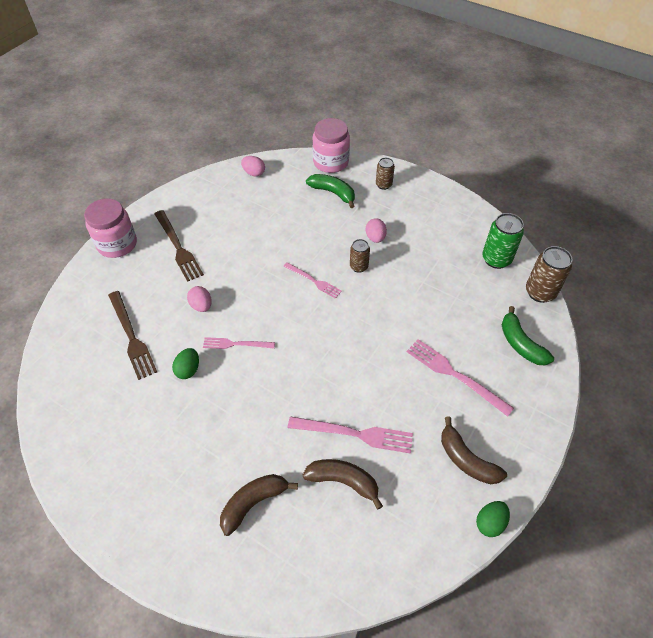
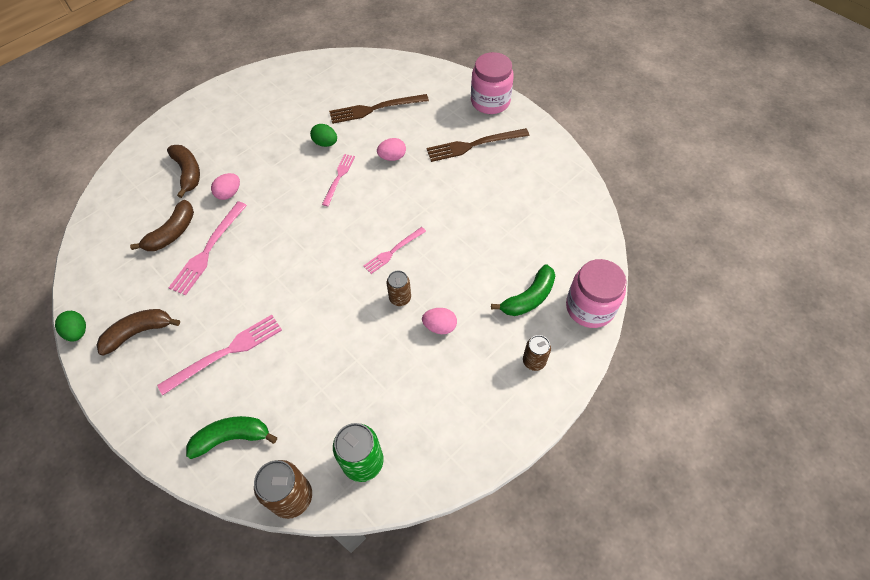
camera: 105 degrees right, 5 degrees up
pink egg [241,156,265,177] -> pink egg moved to [211,173,240,200]

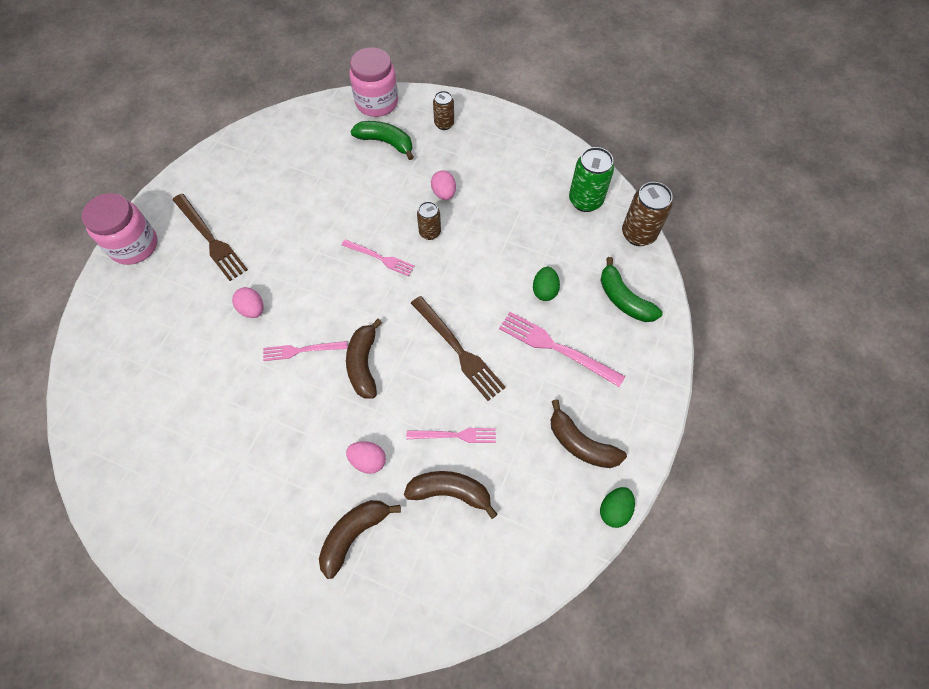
camera: 115 degrees left, 5 degrees up
pink fork [168,201,247,296] -> pink fork [406,428,496,443], size x0.63
green egg [310,124,337,147] -> green egg moved to [533,267,560,301]
brown fork [329,94,429,124] -> brown fork moved to [411,296,506,401]
none -> brown banana [346,319,382,399]

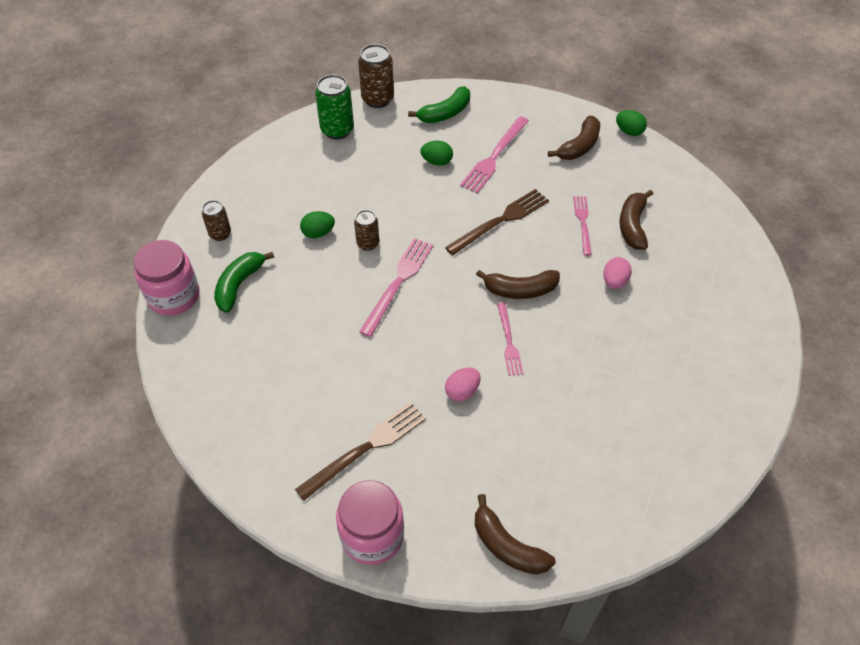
camera: 90 degrees left, 10 degrees down
brown banana [319,500,401,579] -> brown banana moved to [475,494,556,575]
pink fork [342,239,415,276] -> pink fork [359,238,433,337], size x1.58
pink egg [431,170,456,200] -> green egg [300,211,335,238]

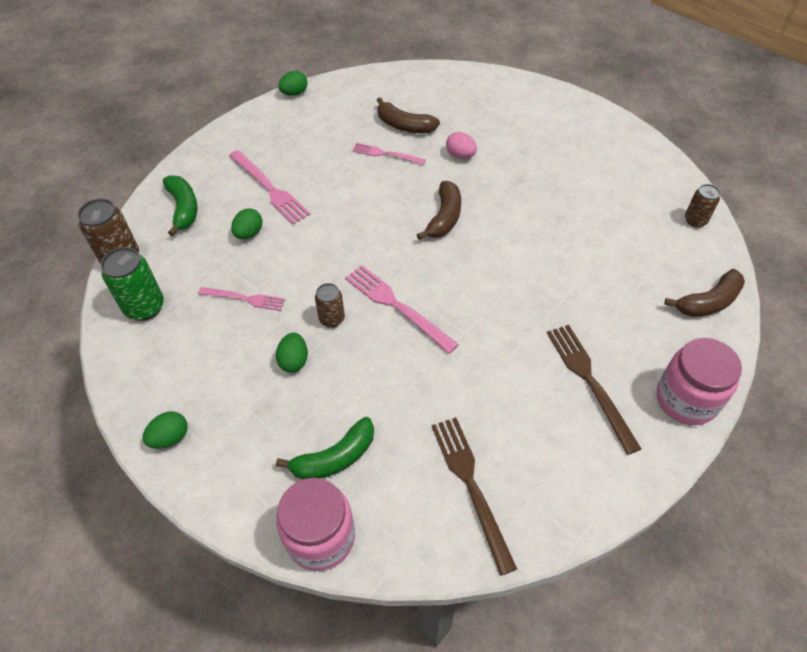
camera: 70 degrees left, 0 degrees up
brown can [202,200,231,241] -> brown can moved to [685,184,720,228]
green banana [214,252,274,313] -> green banana turned 75 degrees counterclockwise [276,417,374,479]
brown fork [445,189,549,255] -> brown fork moved to [432,417,517,576]
pink egg [445,367,481,402] -> none
pink fork [497,303,524,376] -> pink fork moved to [198,287,285,311]
brown banana [548,116,600,160] -> none
none -> green egg [142,411,188,449]

